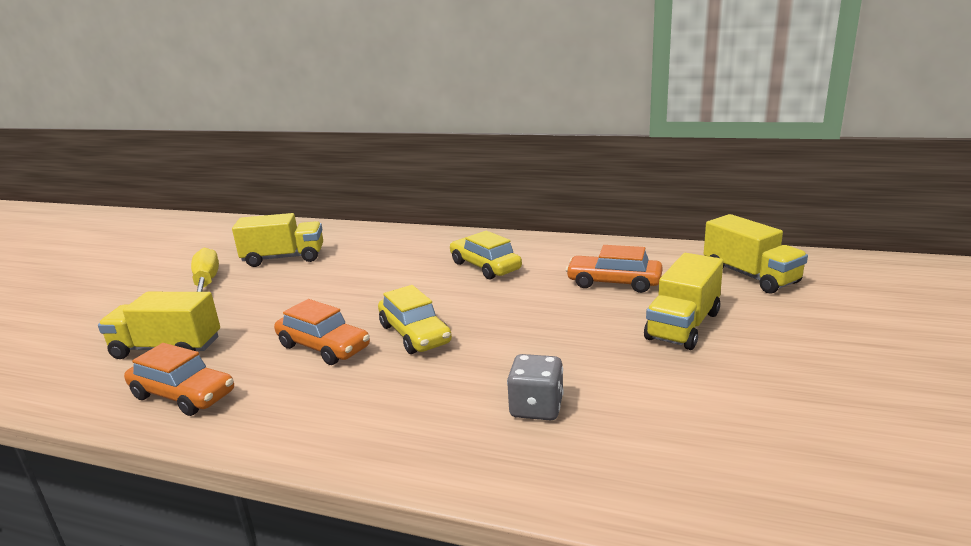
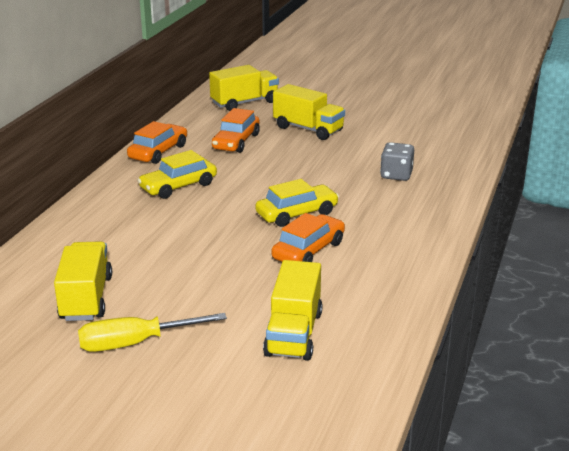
camera: 90 degrees left, 5 degrees up
orange car [124,343,234,416] -> orange car moved to [127,121,187,164]

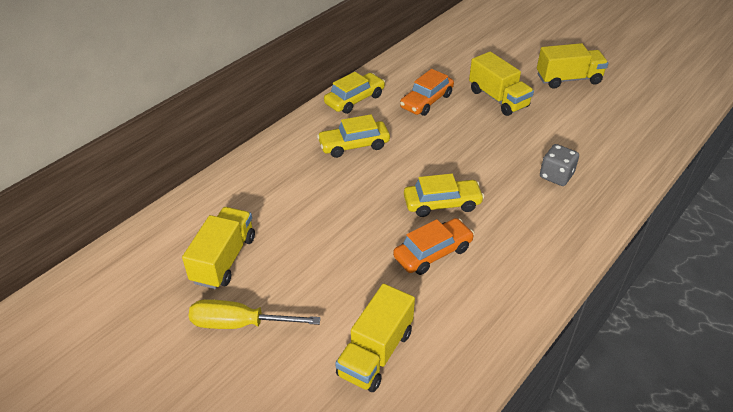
camera: 20 degrees right, 15 degrees up
orange car [127,121,187,164] -> yellow car [324,72,385,114]
yellow truck [209,65,279,111] -> yellow truck moved to [537,43,608,89]

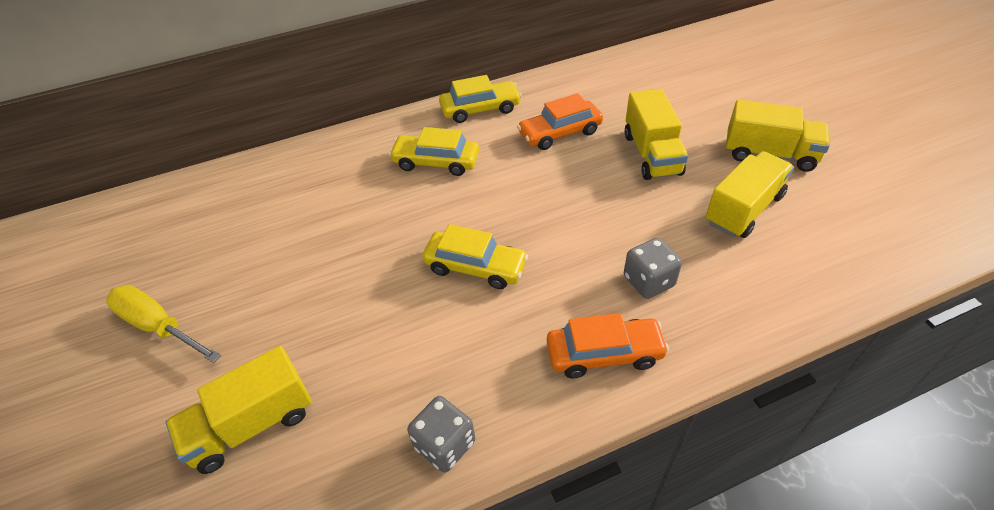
camera: 30 degrees right, 5 degrees up
yellow truck [182,207,255,289] -> yellow truck moved to [706,151,794,238]
orange car [393,218,474,275] -> orange car moved to [547,313,669,378]
none -> grey dice [407,396,475,473]

